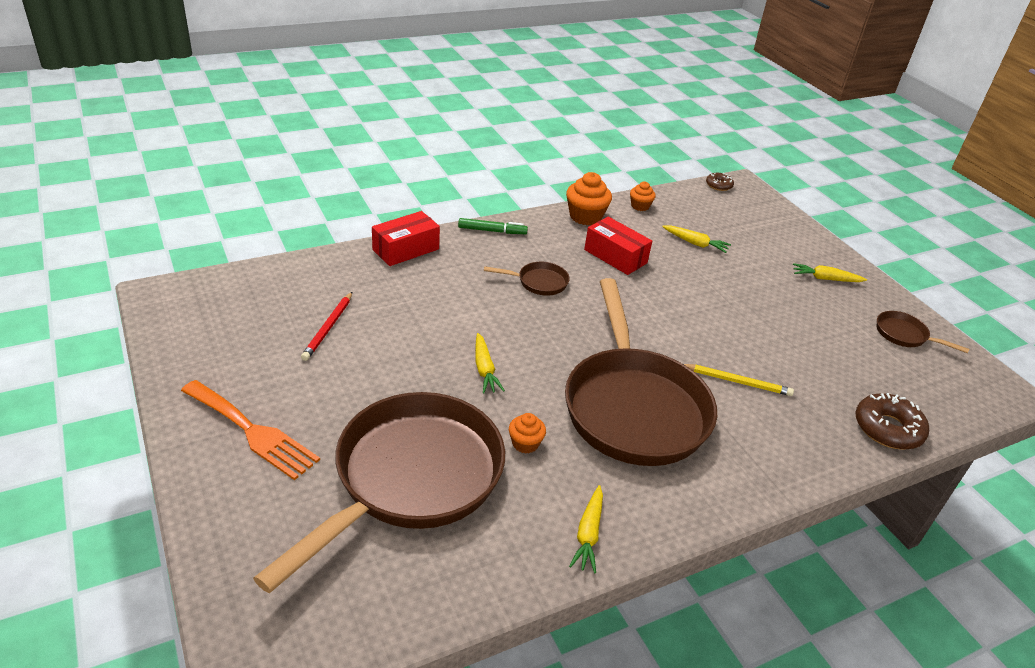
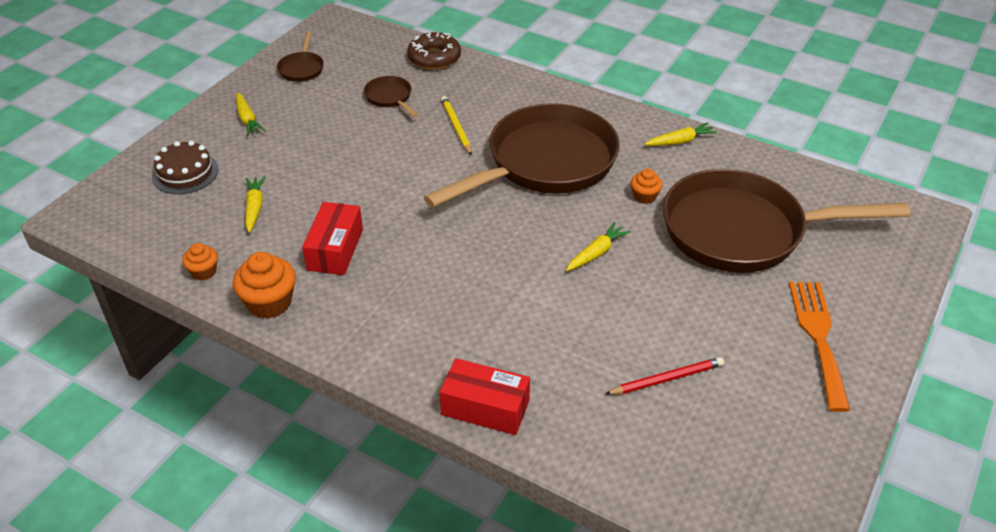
camera: 120 degrees left, 5 degrees up
green marker [458,218,528,234] -> none
brown pan [484,262,570,296] -> brown pan moved to [364,76,418,117]
brown donut [706,173,734,191] -> none
none -> brown cake [152,141,219,194]

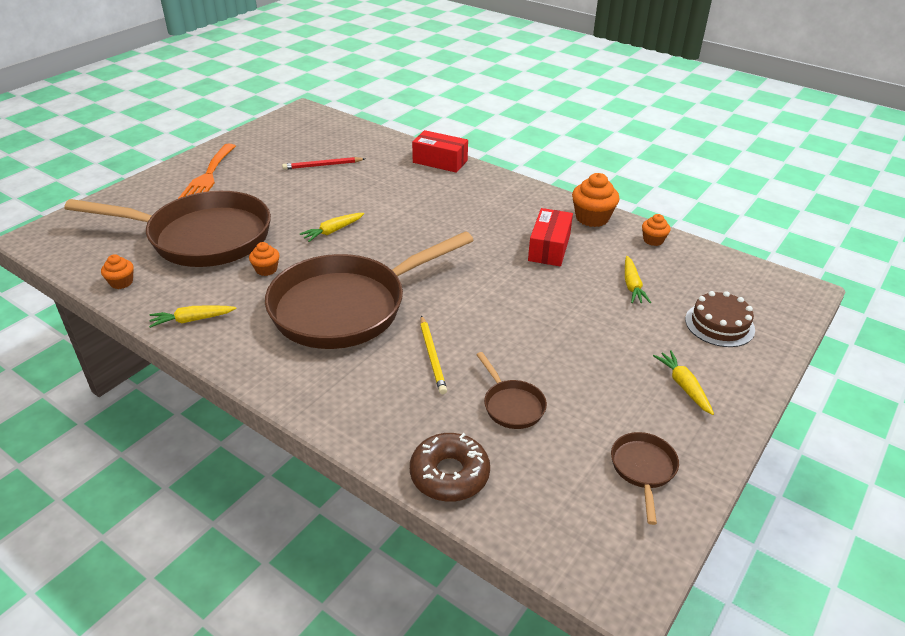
camera: 175 degrees left, 5 degrees down
none -> orange cupcake [101,254,134,289]

